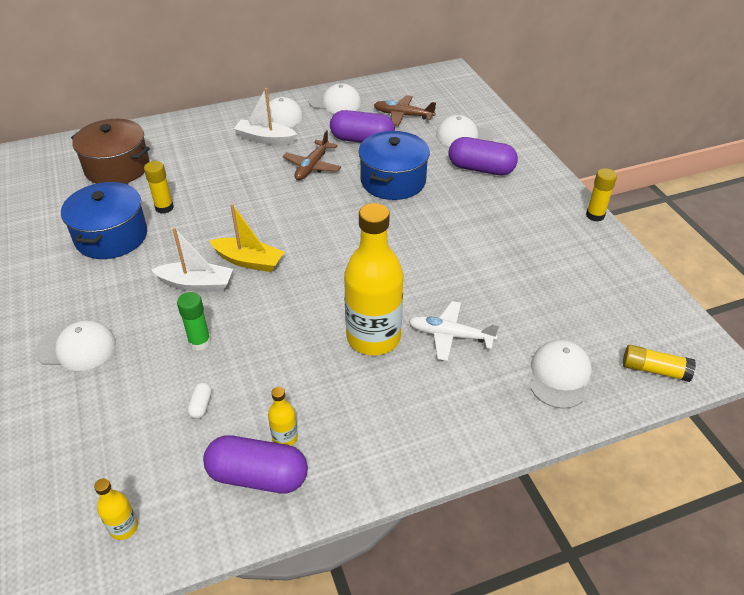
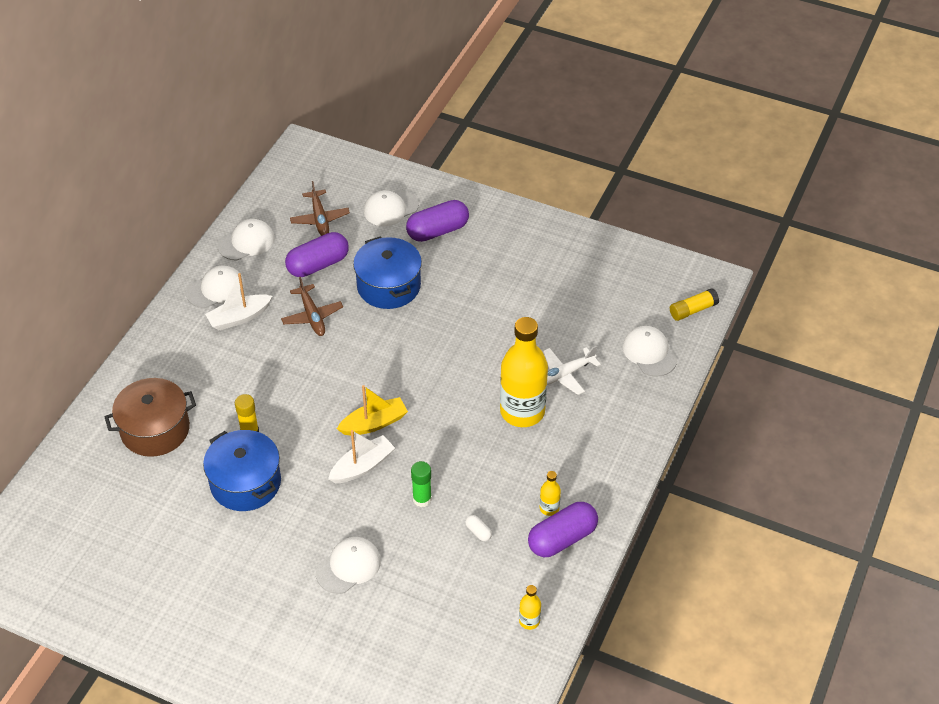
camera: 45 degrees left, 5 degrees up
brown plane [374,95,436,126] -> brown plane turned 75 degrees counterclockwise [290,181,350,236]
yellow glue stick [586,168,617,222] -> none

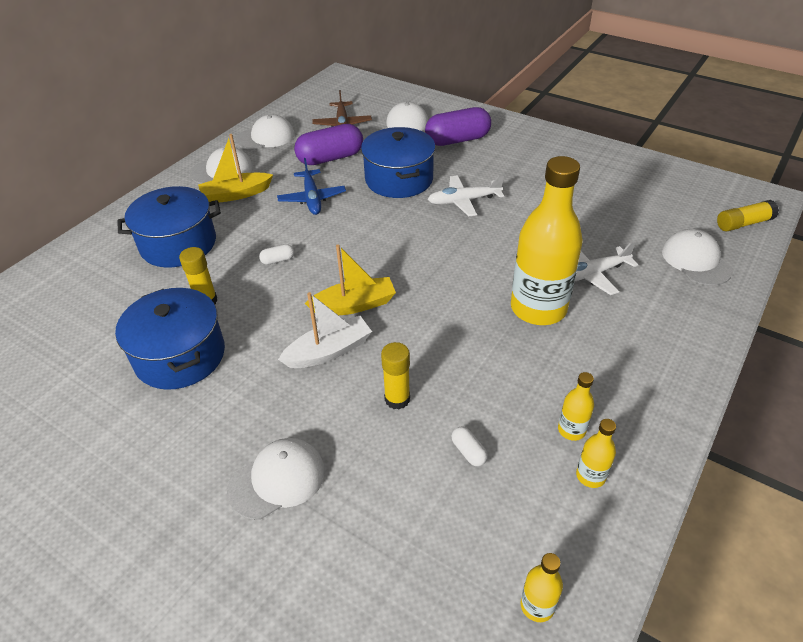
camera: 10 degrees right, 5 degrees down
brown pot [105,378,196,457] -> none
white boat [205,273,272,330] -> yellow boat [198,134,273,203]
brown plane [281,277,343,336] -> blue plane [277,158,346,215]
green glue stick [411,461,432,507] -> yellow glue stick [381,342,410,410]
purple capsule [528,502,598,557] -> yellow bottle [576,419,616,488]
none -> blue pot [118,186,221,268]
none -> white capsule [259,244,294,265]
none -> white plane [428,175,504,217]

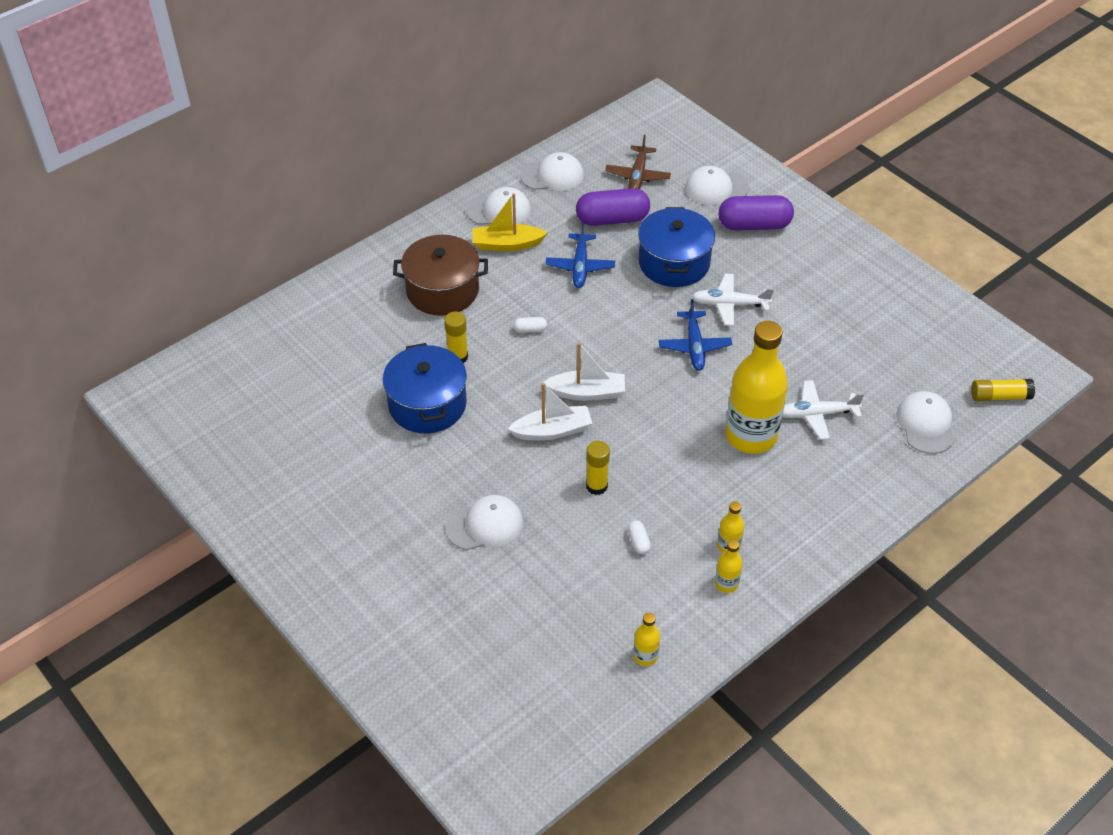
camera: 15 degrees right, 5 degrees up
blue pot [118,186,221,268] -> brown pot [393,235,488,316]
yellow boat [305,245,396,315] -> white boat [543,342,625,401]
none -> blue plane [659,299,732,371]

